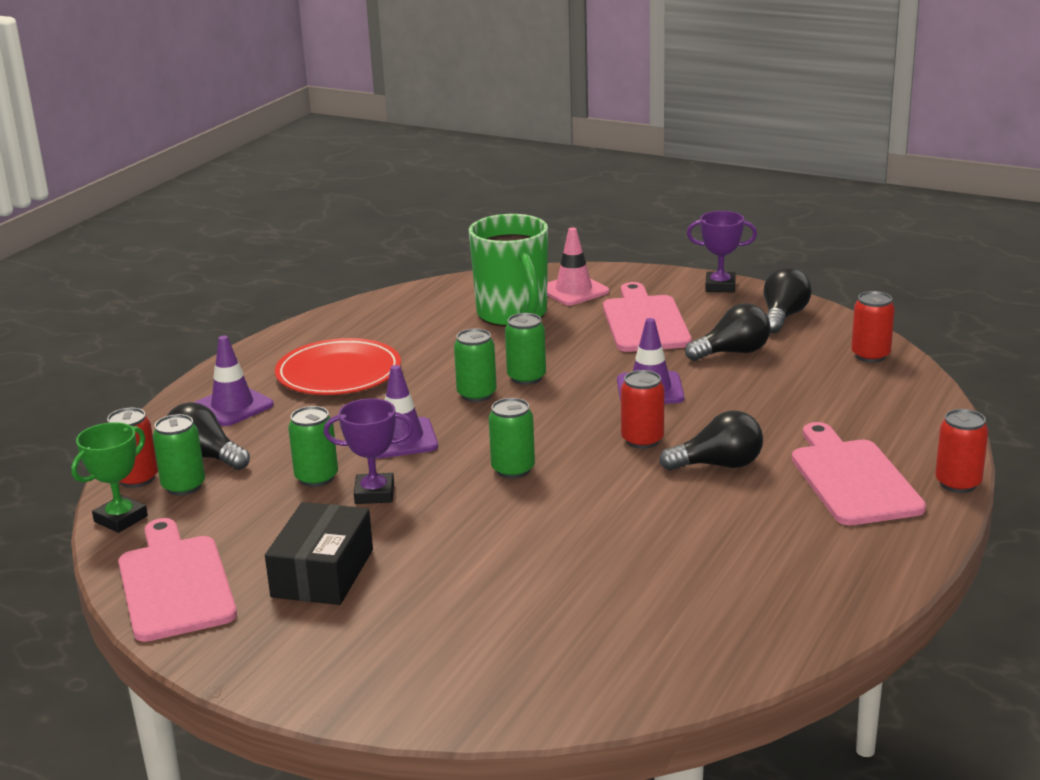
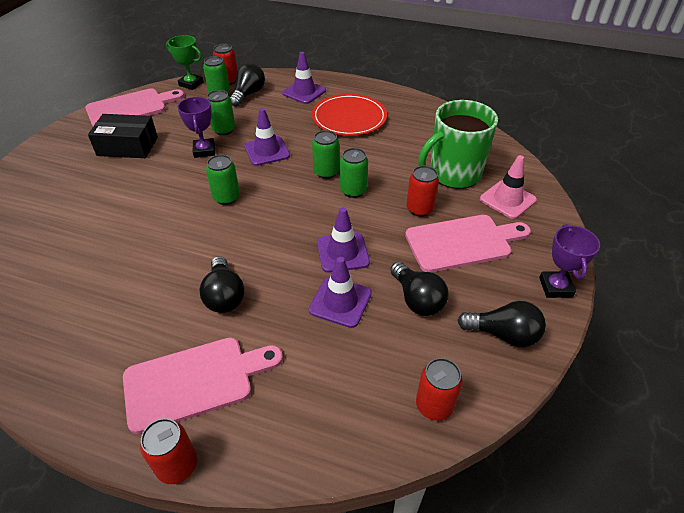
camera: 80 degrees right, 20 degrees up
red can [621,370,664,449] -> red can moved to [406,166,439,217]
none -> purple traffic cone [309,257,372,328]

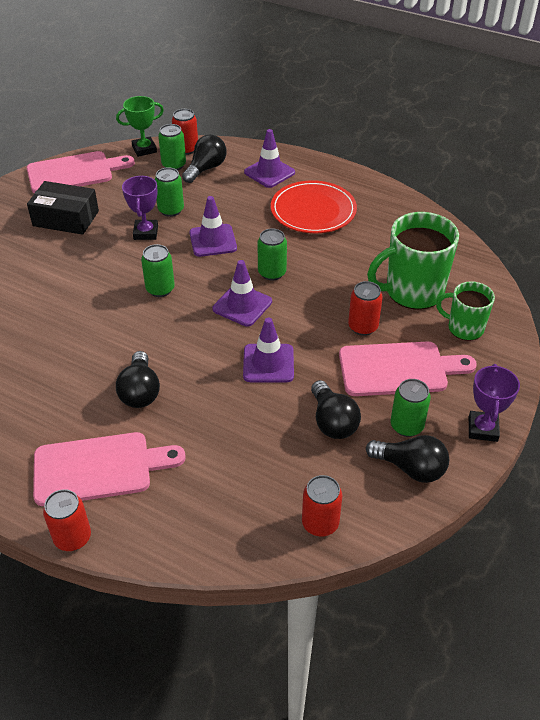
camera: 10 degrees right, 0 degrees up
green trophy [166,35,203,90] -> green trophy turned 60 degrees counterclockwise [116,96,164,157]
purple traffic cone [309,257,372,328] -> purple traffic cone moved to [212,260,272,327]
green can [340,148,368,198] -> green can moved to [391,379,431,437]
pink traffic cone [480,155,537,219] -> green mug [436,281,495,341]

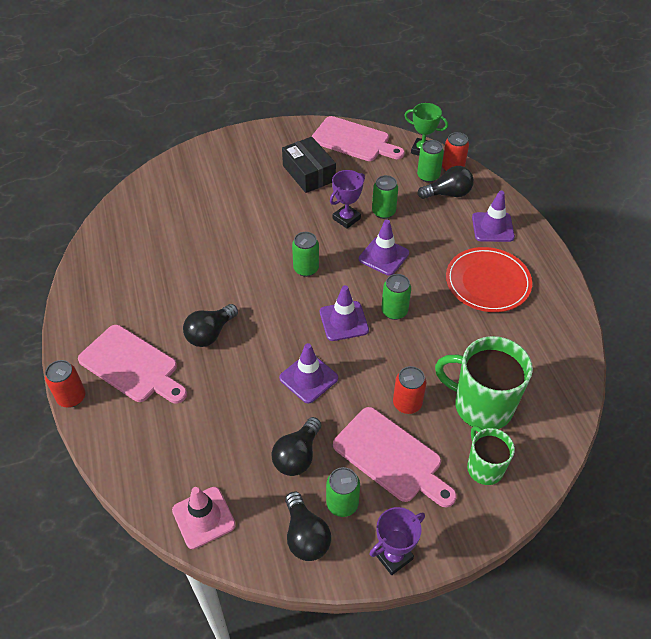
camera: 45 degrees right, 5 degrees up
red can [302,475,342,537] -> pink traffic cone [172,487,236,549]

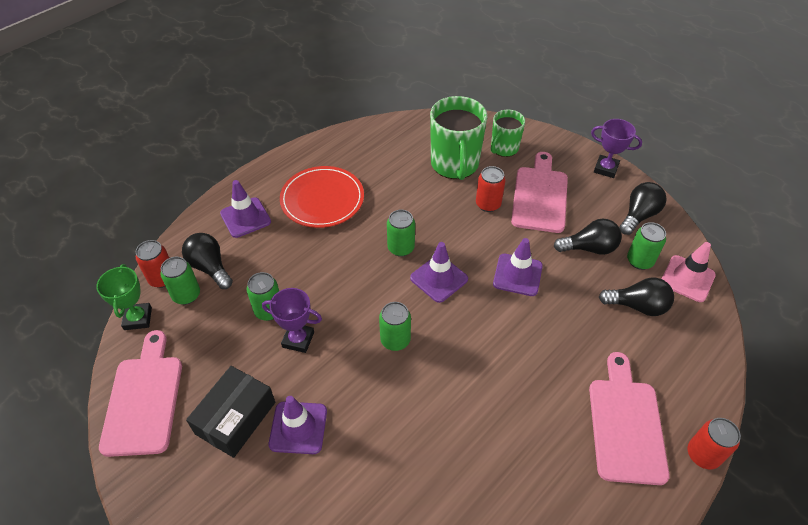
camera: 120 degrees left, 0 degrees up
black light bulb [183,304,238,347] -> black light bulb moved to [599,277,674,316]
green can [326,467,360,517] -> green can moved to [627,222,666,270]
purple traffic cone [359,220,409,276] -> purple traffic cone moved to [269,396,327,454]

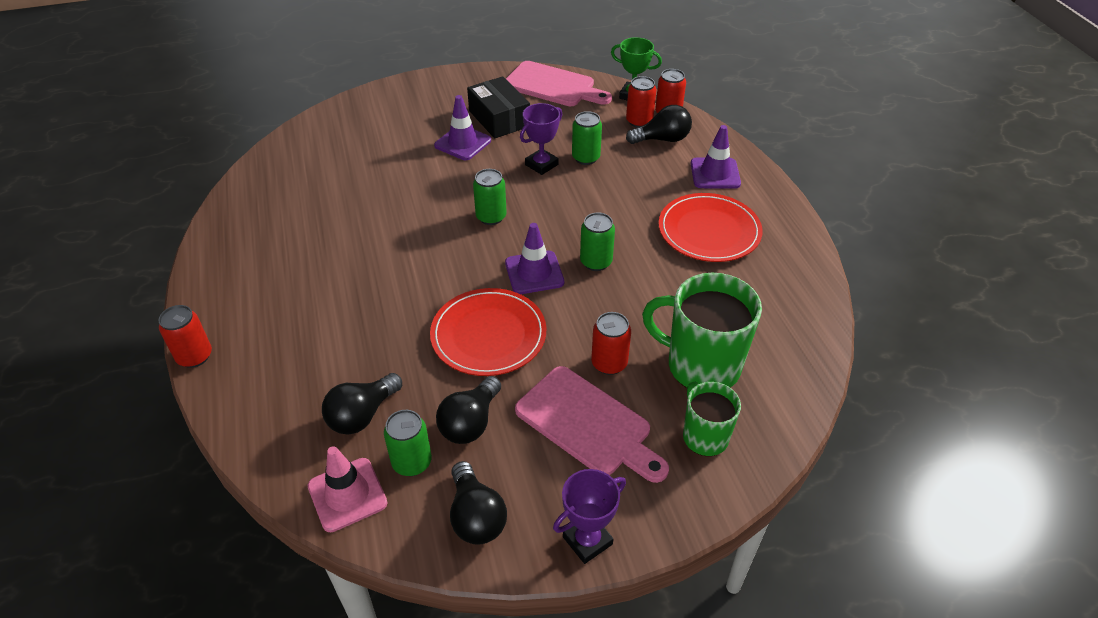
camera: 120 degrees right, 5 degrees down
green can [160,257,200,305] -> red can [626,76,657,128]
purple traffic cone [493,238,543,296] -> red plate [430,288,546,376]
pink cutting board [589,352,670,485] -> none

